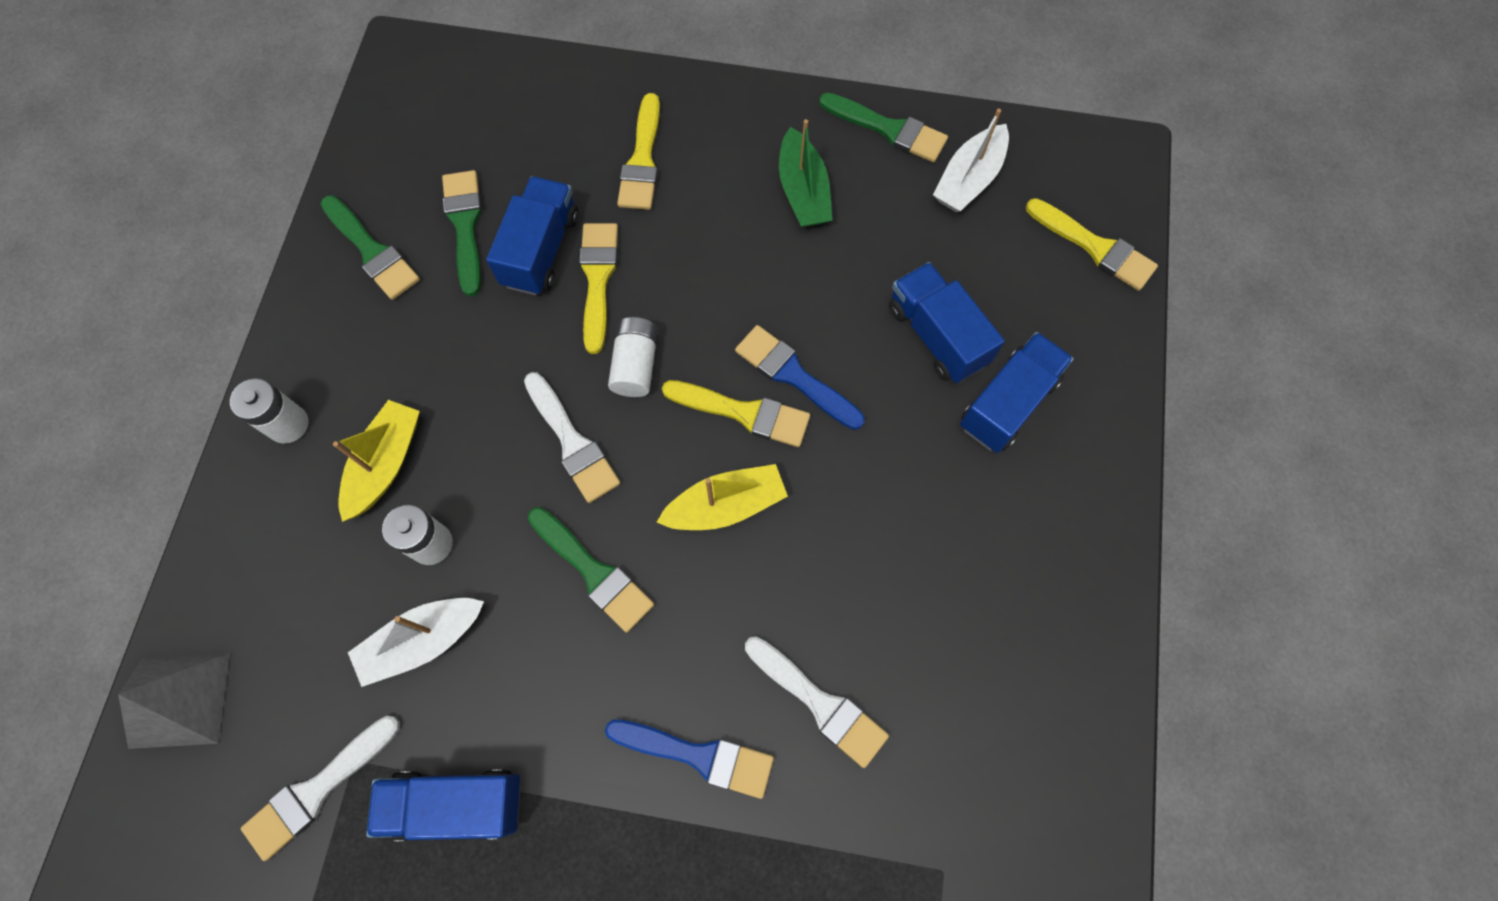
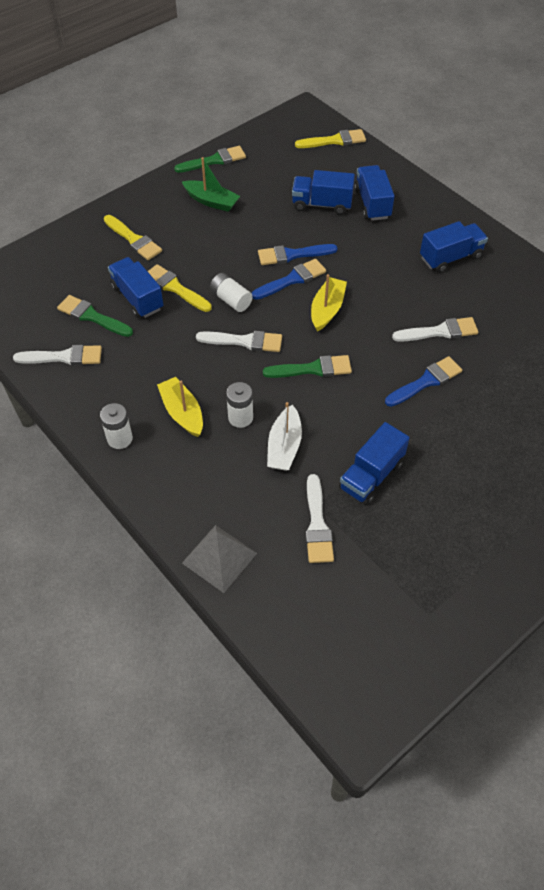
camera: 50 degrees left, 15 degrees down
green brush [321,195,420,300] -> white brush [13,345,102,365]
yellow brush [662,380,810,447] -> blue brush [252,259,326,300]
white boat [933,109,1009,212] -> none
none -> blue truck [420,221,488,273]

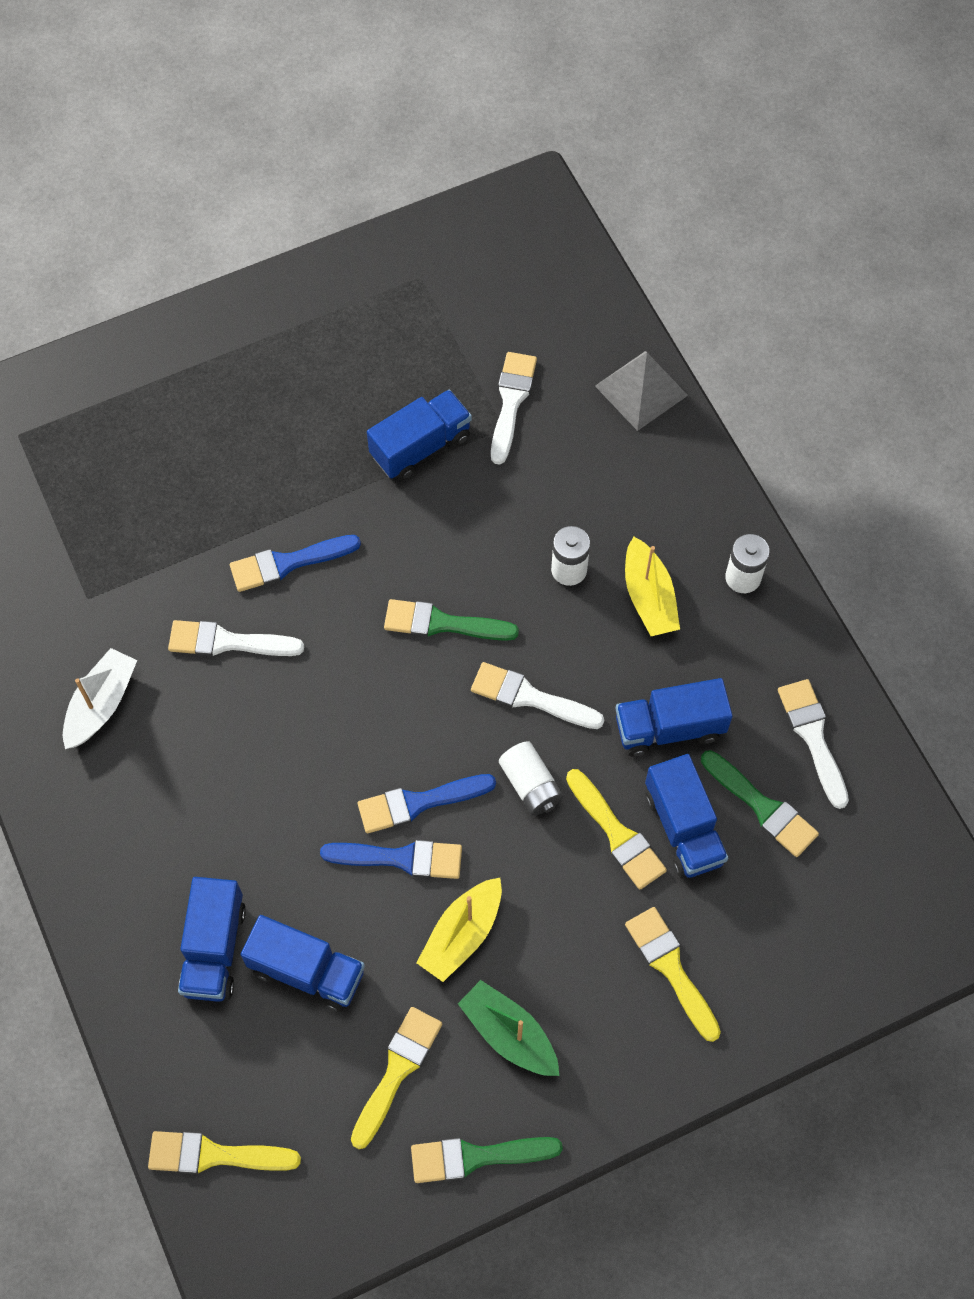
camera: 165 degrees left, 10 degrees up
white brush [13,345,102,365] -> white brush turned 60 degrees clockwise [778,679,849,809]
white boat [267,402,302,471] -> white boat moved to [63,648,137,749]
yellow boat [311,274,347,332] -> yellow boat moved to [417,878,502,982]
blue truck [420,221,488,273] -> blue truck moved to [615,678,733,757]
none -> yellow brush [351,1007,442,1149]

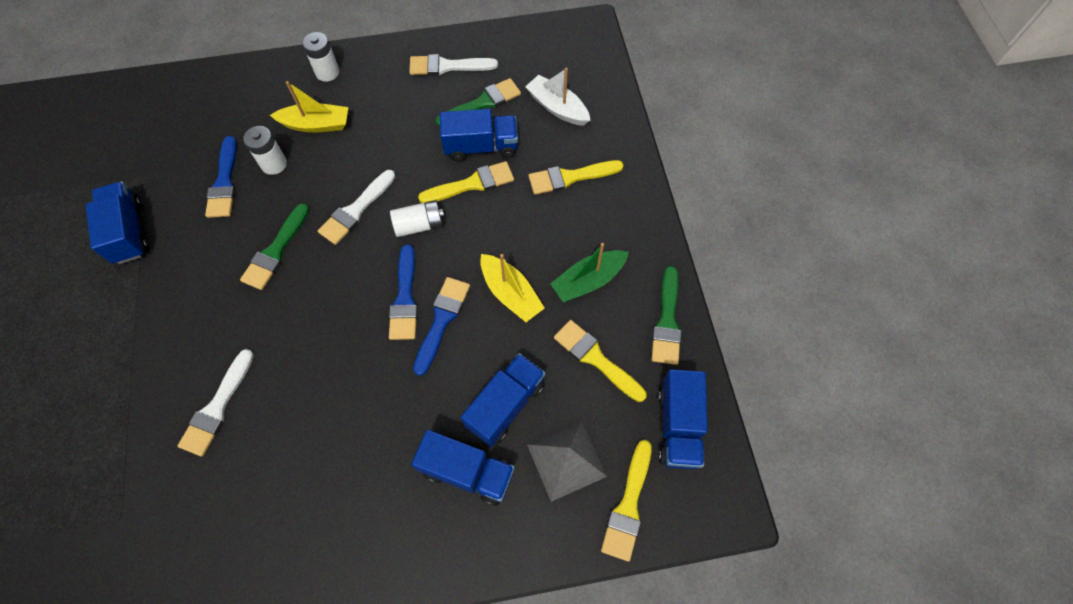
camera: 75 degrees left, 0 degrees up
white boat [63,648,137,749] -> white boat moved to [525,68,590,126]
blue brush [230,535,361,592] -> blue brush moved to [205,136,237,218]
white brush [491,352,537,465] -> none
grey pyramid [595,351,688,431] -> grey pyramid moved to [527,421,607,502]
blue truck [615,678,733,757] -> blue truck moved to [658,369,708,469]

